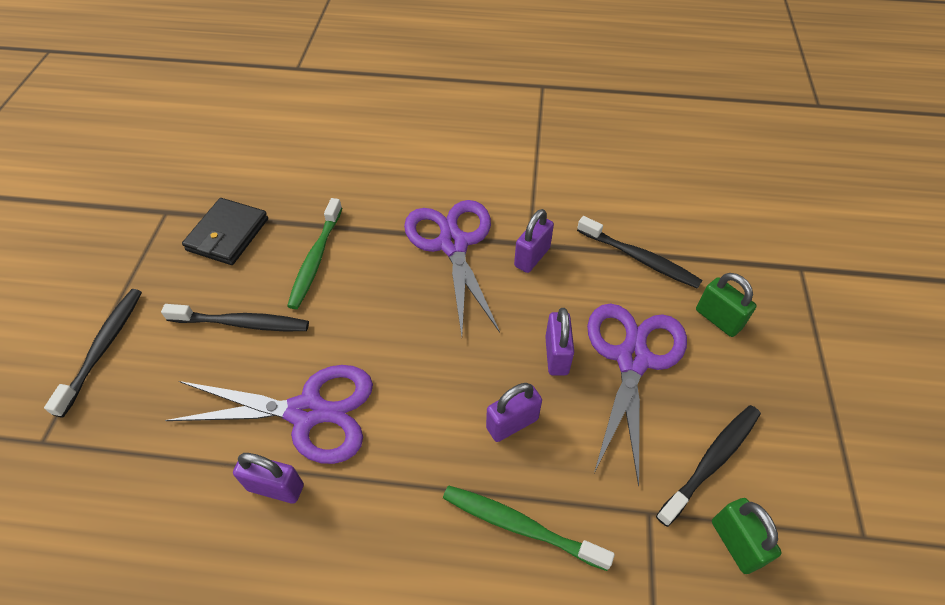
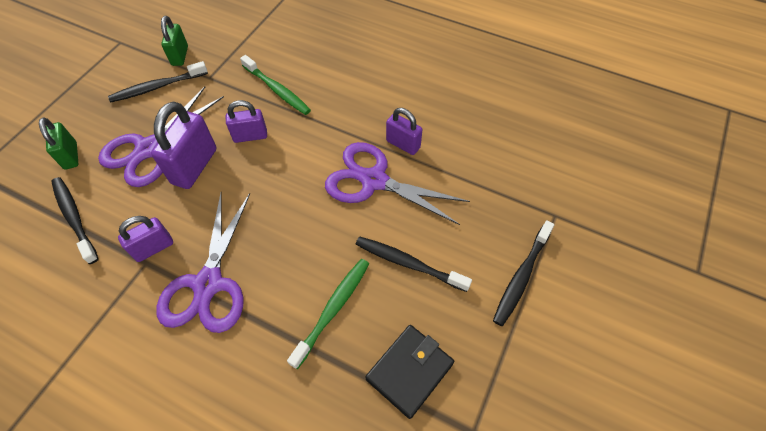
camera: 160 degrees left, 5 degrees up
purple padlock [545,308,574,376] -> purple padlock [151,102,216,189], size x1.61

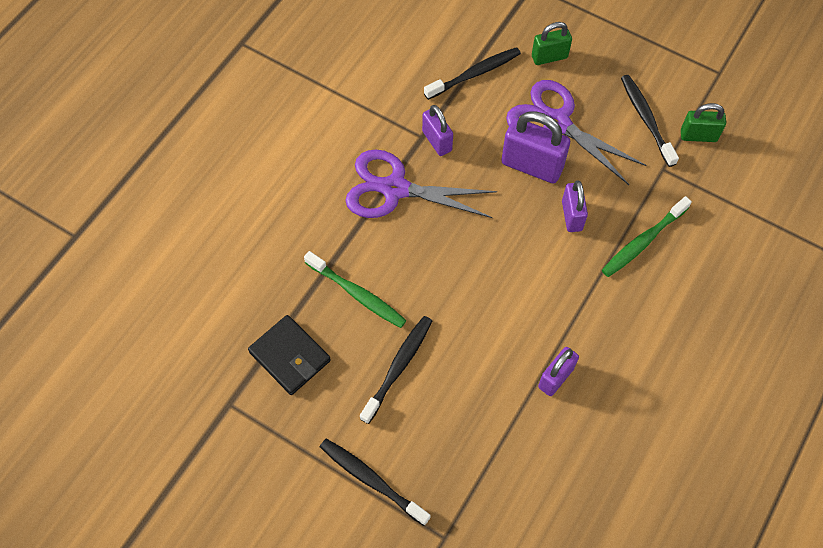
camera: 95 degrees right, 5 degrees up
purple scissors [325,142,470,225] -> none

